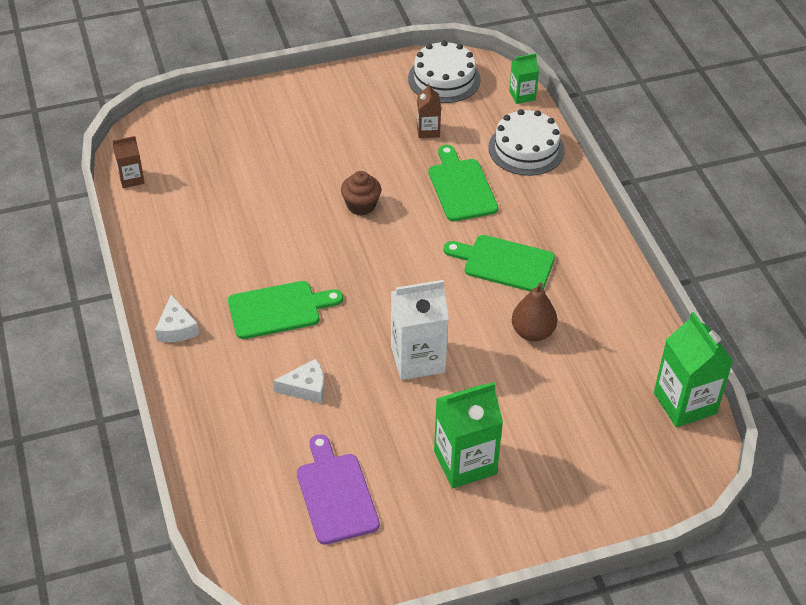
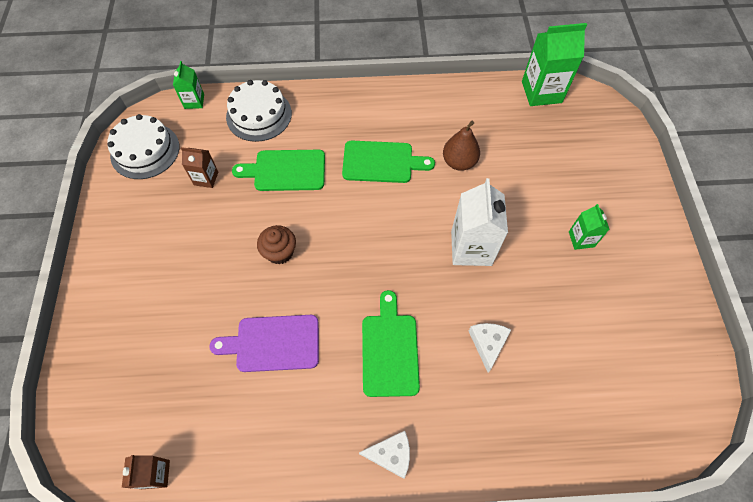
camera: 75 degrees left, 15 degrees up
purple cutting board [297,434,380,545] -> purple cutting board moved to [209,315,319,372]
green carton [434,382,503,488] -> green carton [569,204,610,250], size x0.54
green cutting board [444,235,555,292] -> green cutting board turned 120 degrees counterclockwise [342,141,435,183]

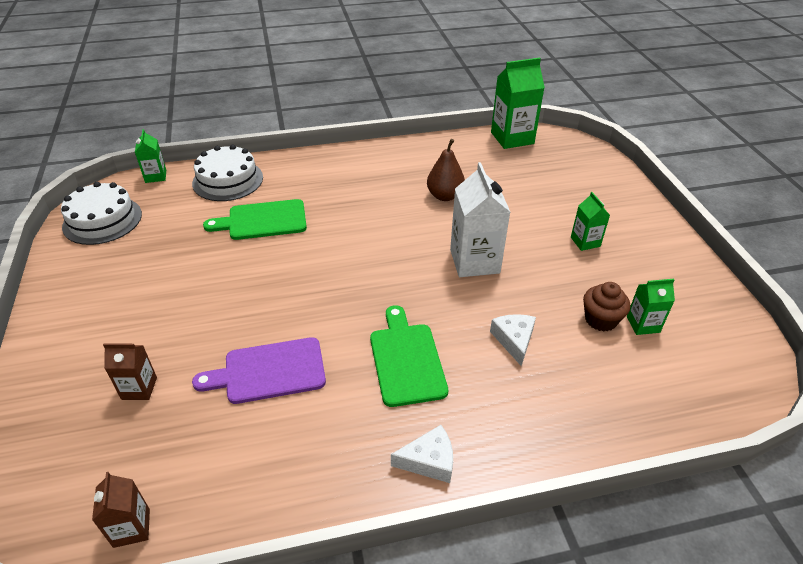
camera: 10 degrees left, 20 degrees down
brown carton [181,147,218,188] -> brown carton moved to [103,344,157,400]
brown cupcake [257,225,296,264] -> brown cupcake moved to [583,282,630,332]
green cutting board [342,141,435,183] -> none
none -> green carton [627,279,675,335]

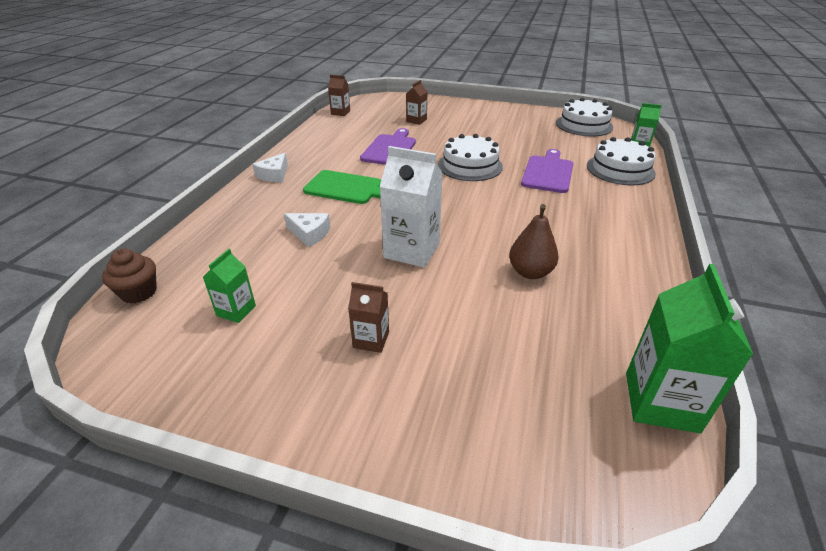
camera: 120 degrees right, 5 degrees down
green cutting board [203,199,307,240] -> purple cutting board [521,149,573,193]
green carton [571,192,610,251] -> brown carton [348,282,389,353]
brown cupcake [583,282,630,332] -> brown cupcake moved to [102,249,157,304]
none -> white cake [438,134,503,181]

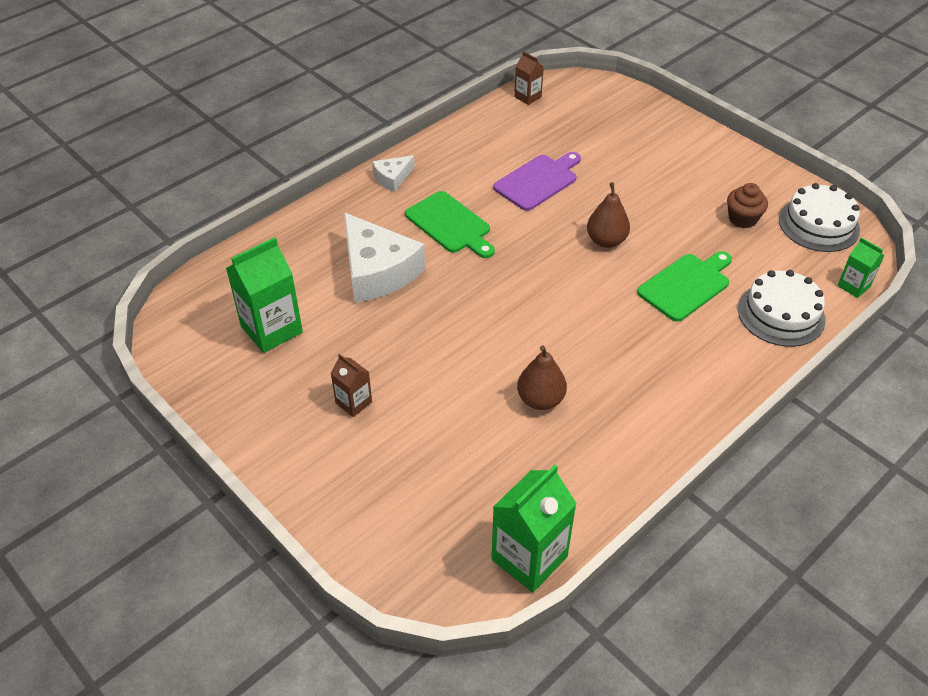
camera: 30 degrees right, 10 degrees up
brown cupcake [102,249,157,304] -> brown cupcake moved to [727,183,768,228]
green carton [203,249,256,323] -> green carton [226,237,303,353], size x1.85
white cheese [284,213,330,247] -> white cheese [344,212,425,303], size x2.04
white carton [380,146,443,268] -> none
brown carton [406,80,427,125] -> none
white cake [438,134,503,181] -> brown pear [587,182,630,248]
purple cutting board [521,149,573,193] -> green cutting board [637,251,732,322]

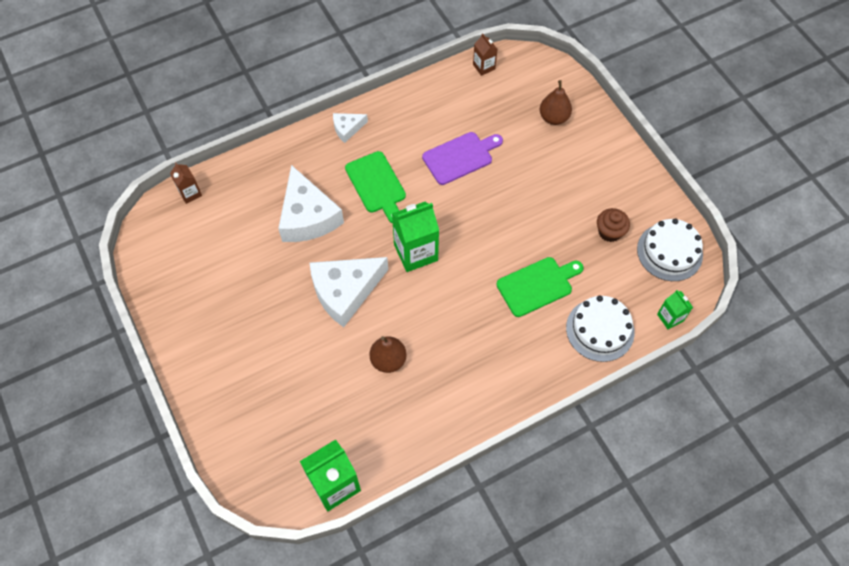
camera: 15 degrees right, 15 degrees up
green carton [226,237,303,353] -> green carton moved to [392,202,439,272]
brown carton [331,354,372,417] -> brown carton moved to [170,162,202,204]
brown pear [587,182,630,248] -> brown pear moved to [539,80,572,125]
none -> white cheese [310,257,388,327]

